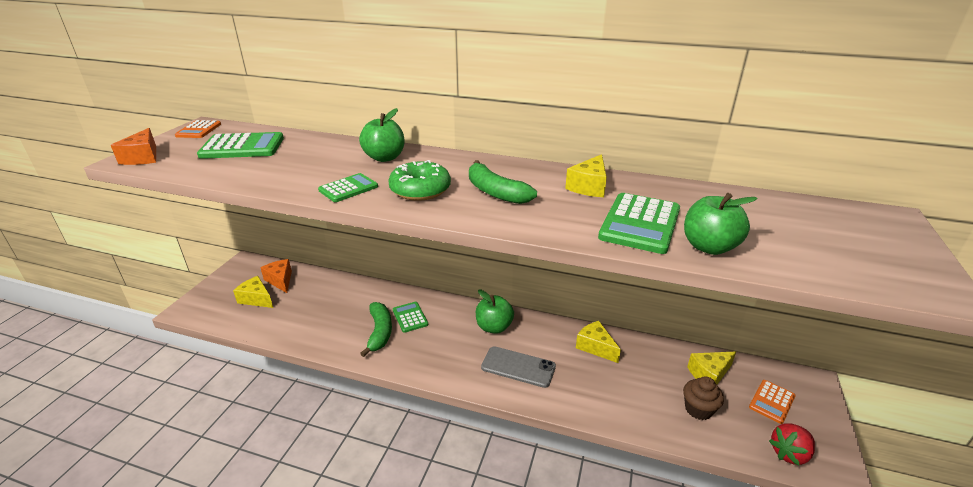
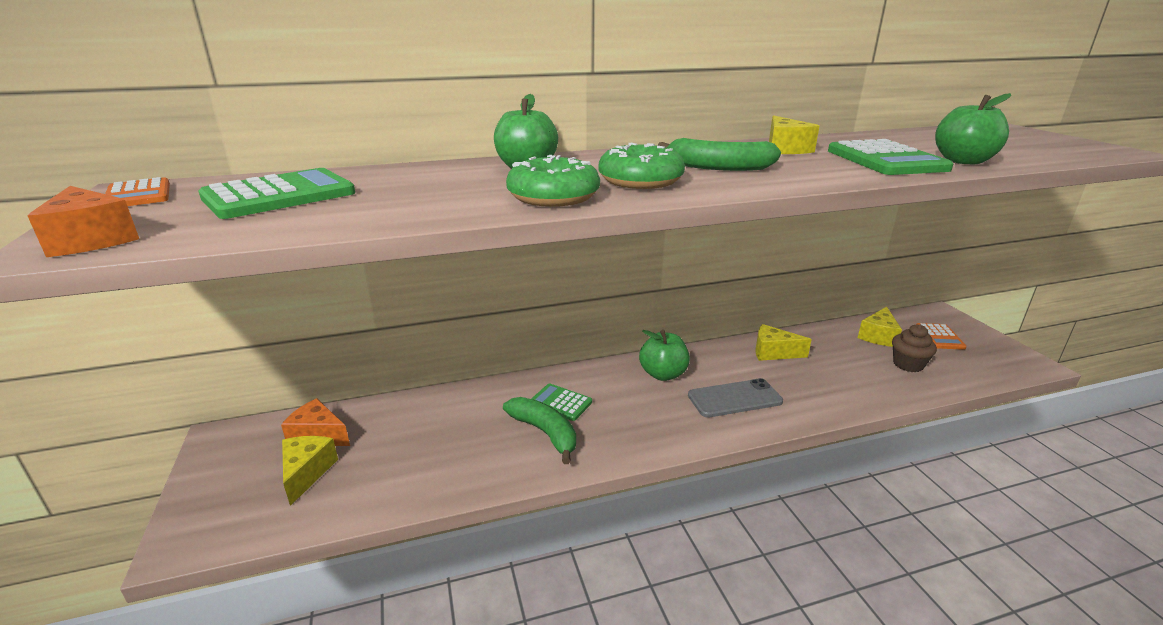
camera: 35 degrees left, 5 degrees down
yellow cheese [233,276,273,308] -> yellow cheese turned 90 degrees clockwise [282,436,338,506]
green calculator [318,173,378,202] -> green donut [506,155,600,207]
red strawberry [769,423,815,465] -> none

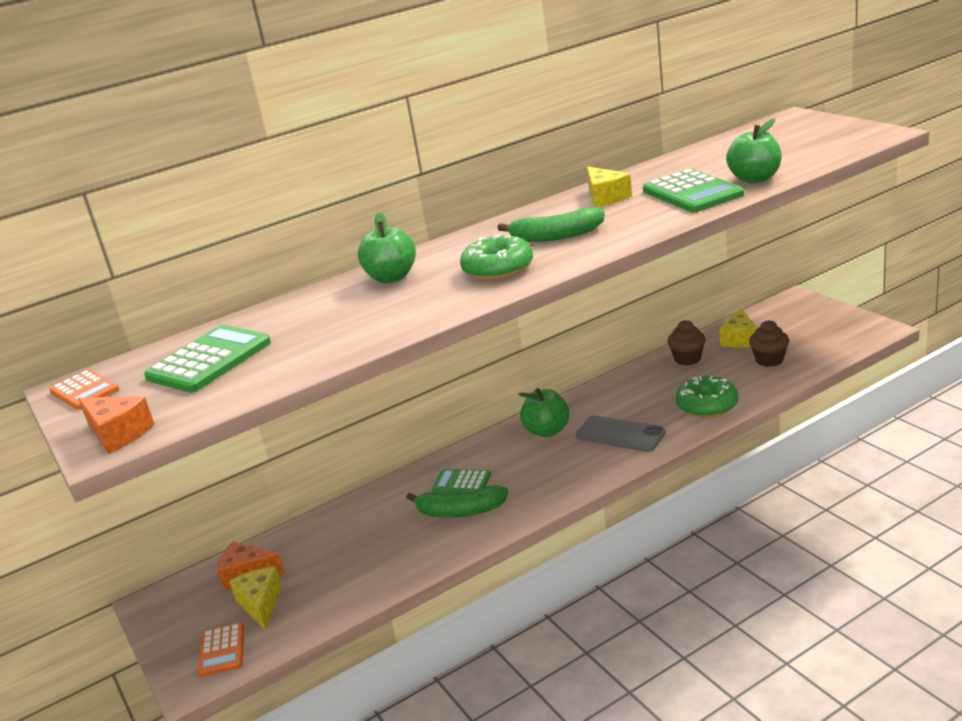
camera: 10 degrees left, 0 degrees up
green banana [503,397,576,464] -> green banana turned 150 degrees clockwise [406,486,509,518]
green donut [506,155,600,207] -> green donut moved to [676,376,739,418]
grey phone [688,378,783,418] -> grey phone turned 60 degrees clockwise [576,416,666,452]
yellow cheese [756,324,812,361] -> none
orange calculator [916,323,967,350] -> orange calculator moved to [197,622,245,677]
none -> brown cupcake [667,320,706,365]

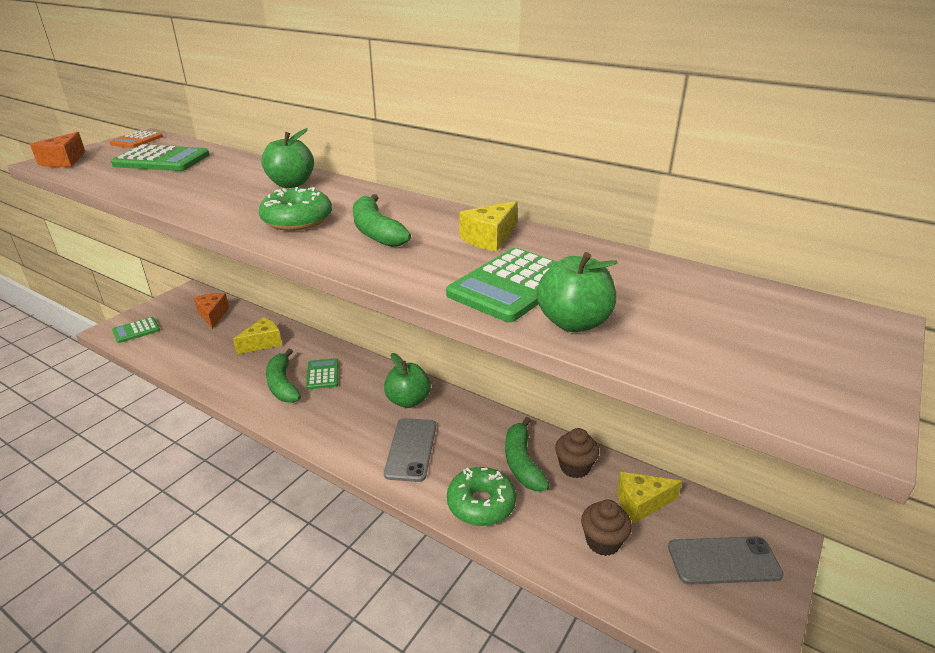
camera: 60 degrees right, 5 degrees up
orange calculator [197,622,245,677] -> green calculator [112,317,160,343]
yellow cheese [229,567,282,630] -> yellow cheese moved to [233,317,282,354]
none -> green banana [505,417,550,491]
none -> grey phone [668,537,783,585]

